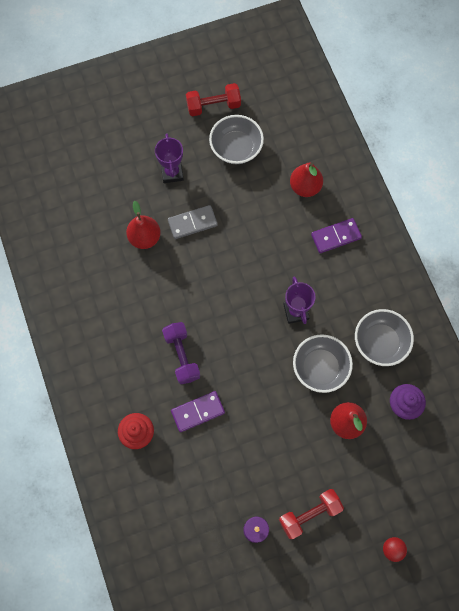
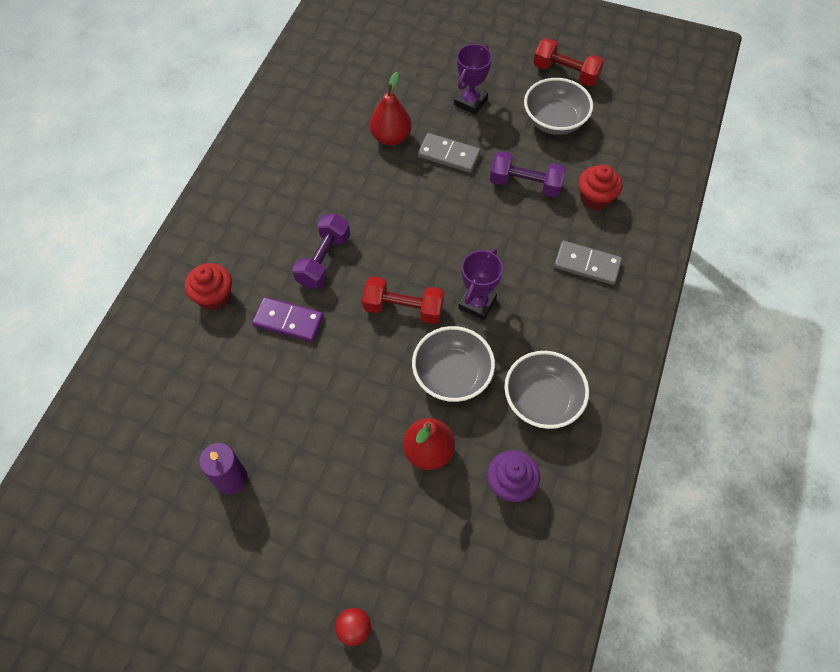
camera: 40 degrees right, 10 degrees down
red dumbbell [279,489,344,539] -> red dumbbell moved to [362,276,444,324]
red pear [290,163,323,197] -> red cupcake [579,165,622,211]
purple domino [311,218,362,253] -> grey domino [554,241,622,285]
none -> purple dumbbell [490,151,566,197]

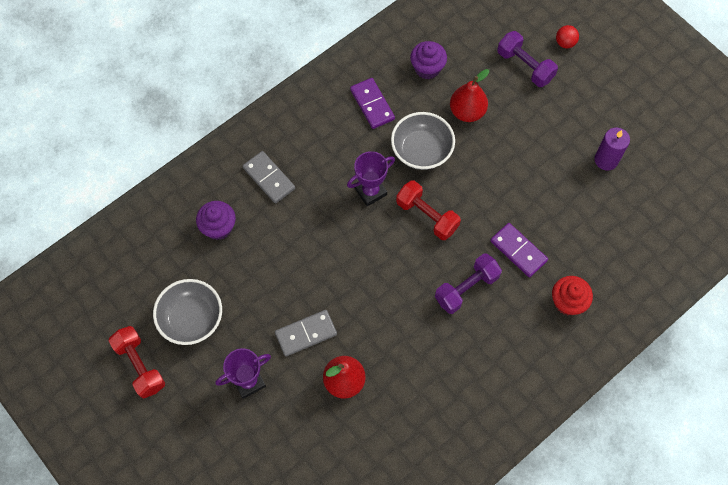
camera: 150 degrees left, 5 degrees up
grey domino [418,133,481,173] -> grey domino turned 75 degrees counterclockwise [275,310,337,356]
purple dumbbell [490,151,566,197] -> purple dumbbell moved to [497,31,558,87]
grey bowl [504,351,589,429] -> purple domino [350,78,395,129]
red cupcake [579,165,622,211] -> purple cupcake [196,201,236,240]

